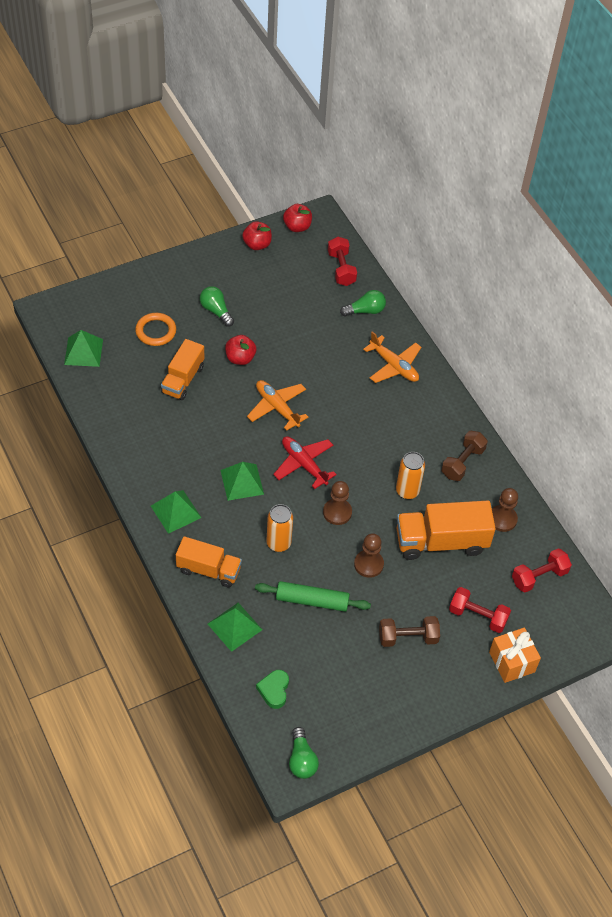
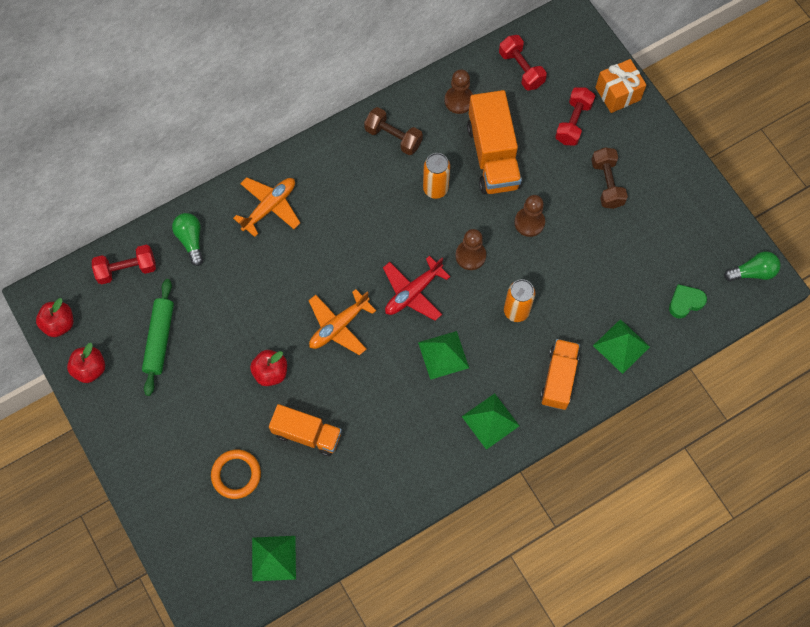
camera: 90 degrees left, 15 degrees up
green light bulb [200,286,234,326] -> none
green rolling pin [255,581,371,612] -> green rolling pin moved to [142,279,174,396]
green heart [256,670,289,709] -> green heart turned 150 degrees clockwise [669,284,707,319]

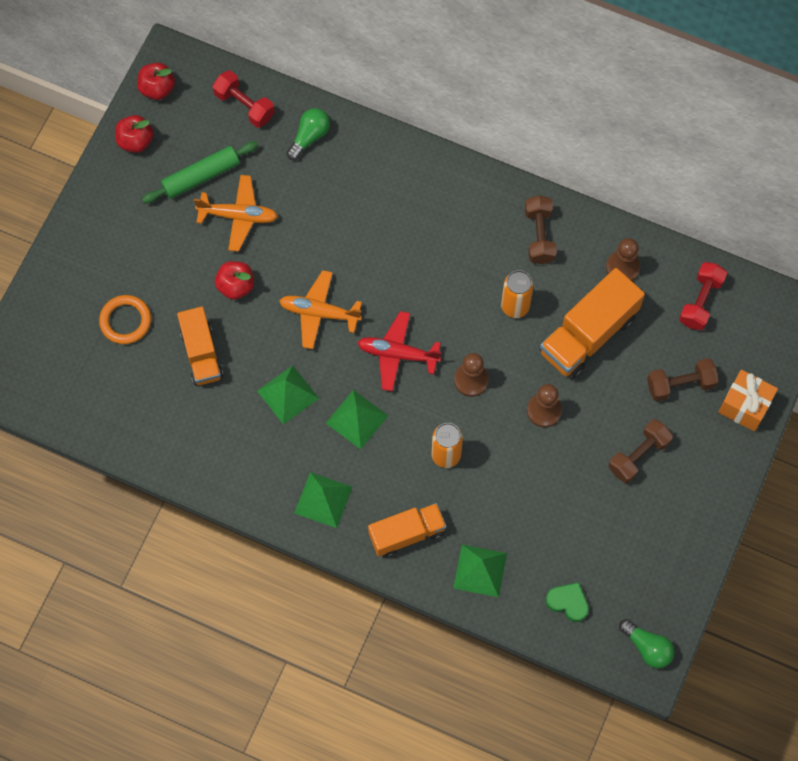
camera: 55 degrees right, 0 degrees up
orange plane [233,177,300,237] -> orange plane moved to [194,175,278,252]
green pyramid [252,536,296,581] -> green pyramid moved to [257,365,319,424]
red dumbbell [555,87,595,146] -> brown dumbbell [647,358,719,401]

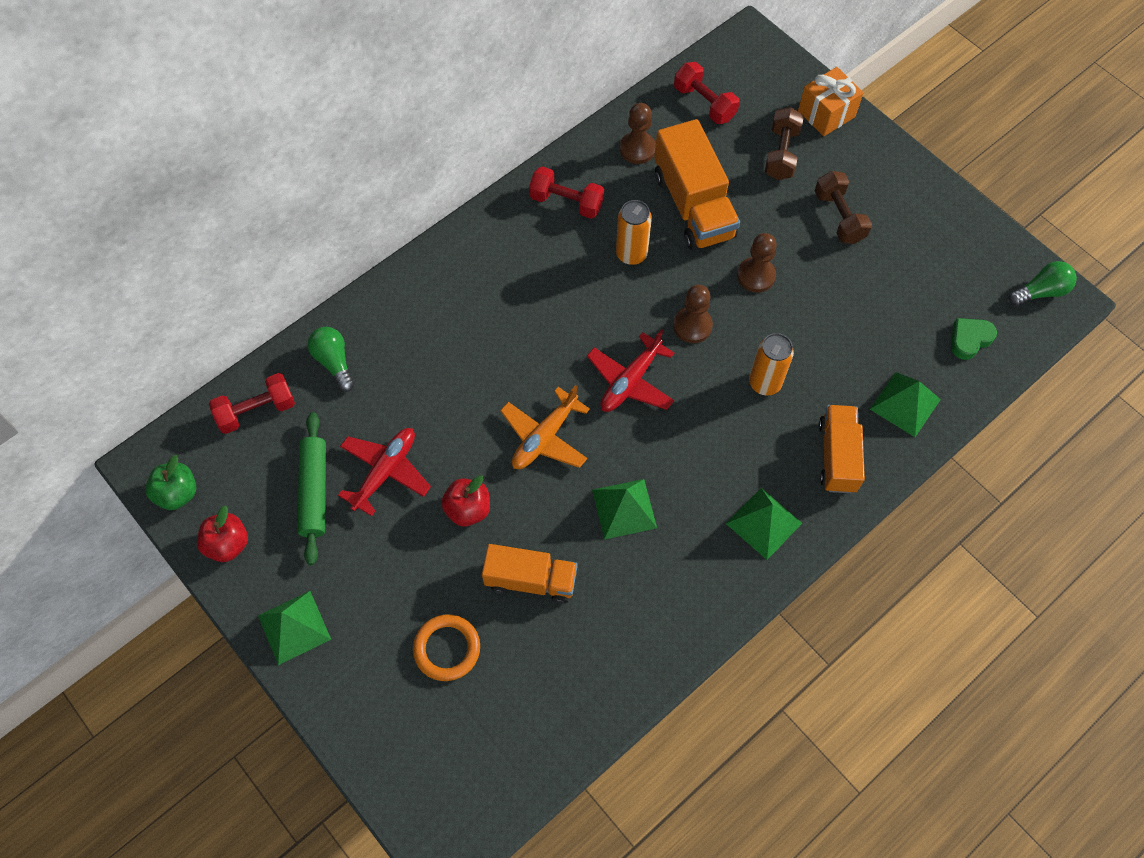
camera: 65 degrees left, 5 degrees down
red apple [137,63,175,100] -> green apple [145,455,196,510]
orange plane [194,175,278,252] -> red plane [338,428,431,516]
green pyramid [326,390,388,449] -> green pyramid moved to [258,591,331,665]
brown dumbbell [525,196,557,264] -> red dumbbell [529,166,604,219]

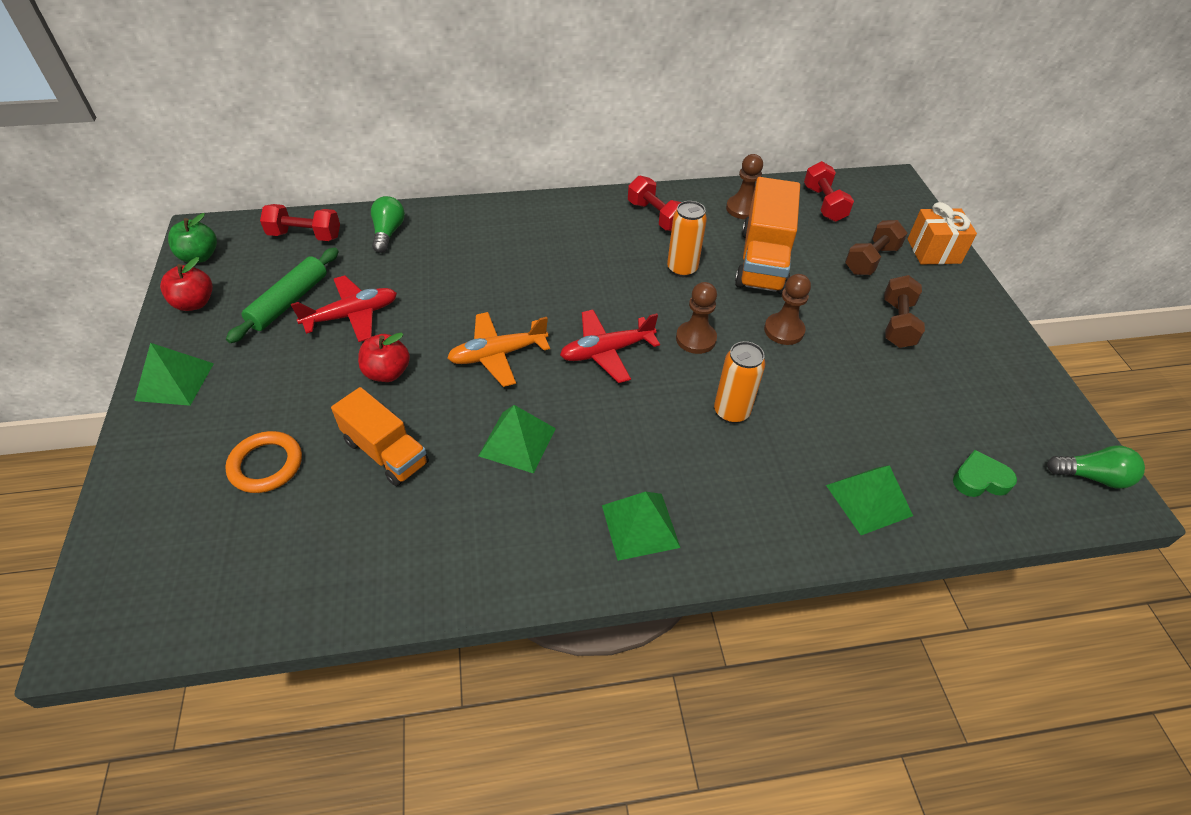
camera: 30 degrees right, 15 degrees down
orange truck [819,405,865,493] -> none

